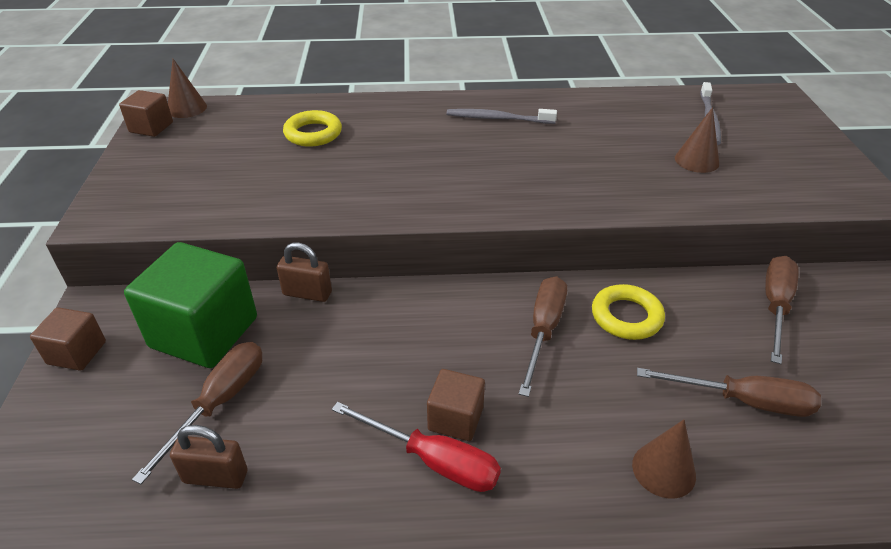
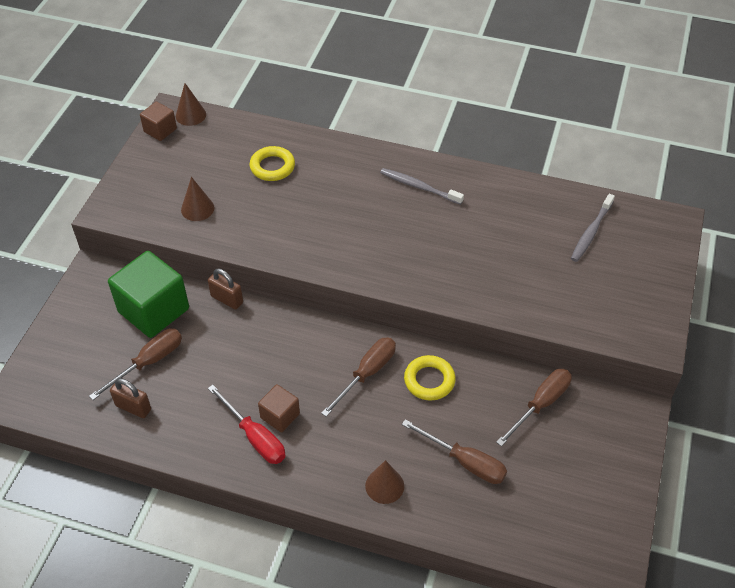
camera: 20 degrees right, 10 degrees up
brown cube [30,307,106,371] -> none
brown cone [675,107,719,173] -> brown cone moved to [181,177,214,221]

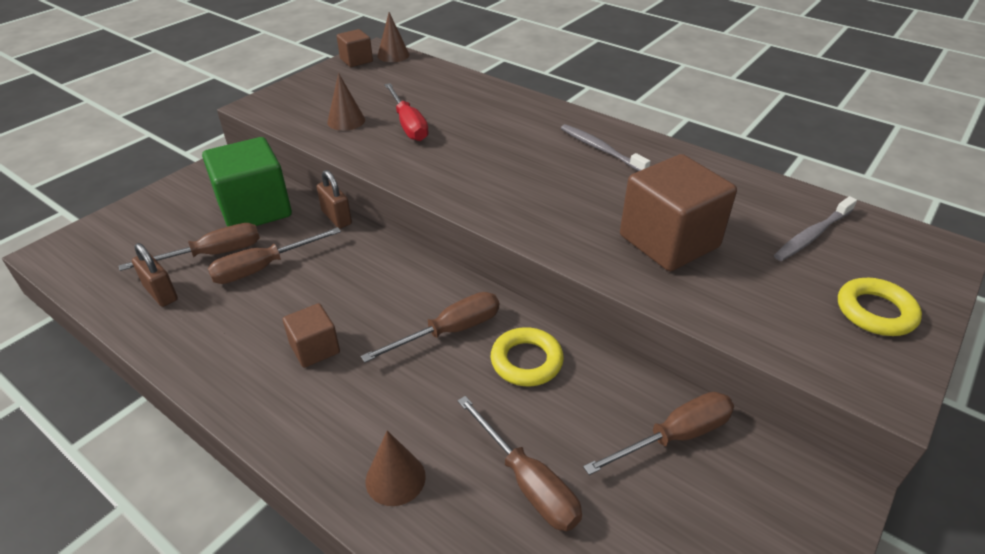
camera: 20 degrees right, 10 degrees down
red screwdriver [208,385,286,464] -> red screwdriver moved to [384,83,429,141]
yellow ring [249,146,295,181] -> yellow ring moved to [838,278,922,336]
none -> brown screwdriver [208,227,341,284]
none -> brown cube [620,154,737,271]

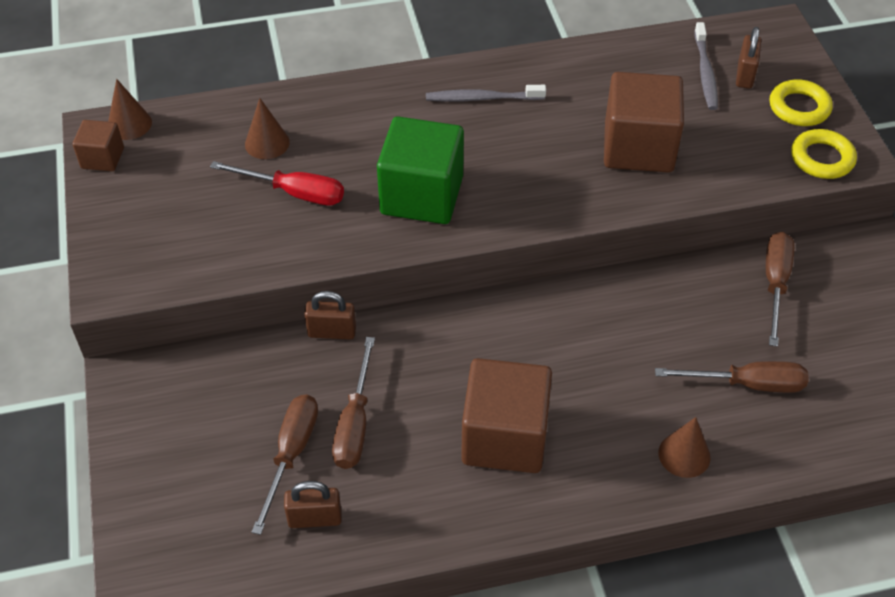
camera: 50 degrees left, 10 degrees up
green cube [202,137,292,227] -> green cube moved to [377,116,464,224]
brown cube [283,303,340,368] -> brown cube [461,358,552,473], size x1.95
brown cone [327,73,365,131] -> brown cone moved to [245,98,290,159]
brown screwdriver [361,292,499,363] -> none
yellow ring [491,327,564,386] -> yellow ring moved to [791,129,857,179]
none -> brown padlock [736,27,761,89]

